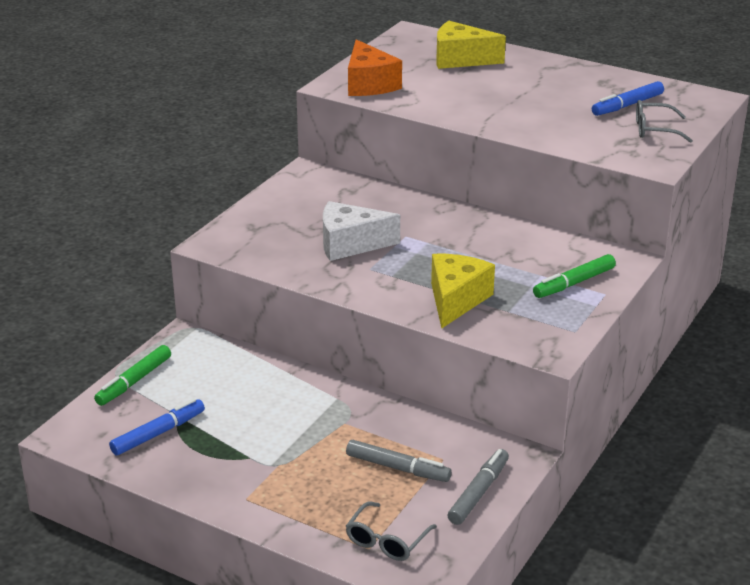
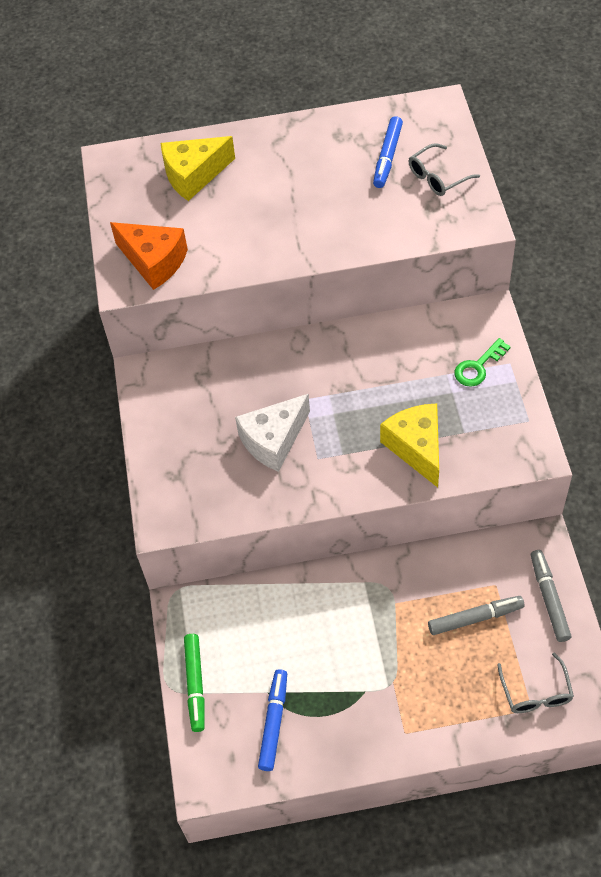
camera: 35 degrees left, 25 degrees up
green marker [533,254,616,298] -> green key [454,338,511,387]

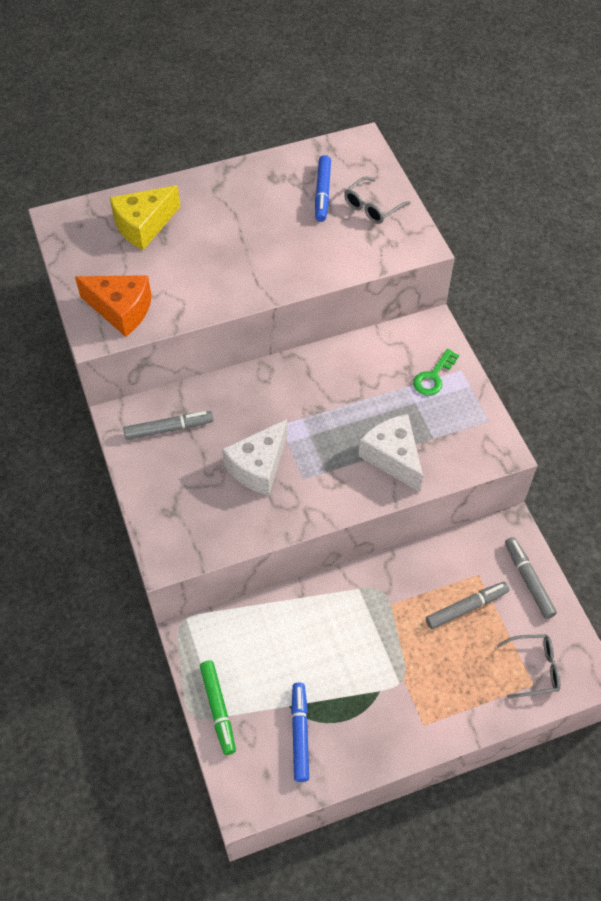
camera: 15 degrees left, 0 degrees up
yellow cheese [380,404,439,488] -> white cheese [358,414,423,492]
grey glasses [497,653,574,713] -> grey glasses turned 75 degrees counterclockwise [497,634,561,698]
none -> grey marker [123,411,213,440]

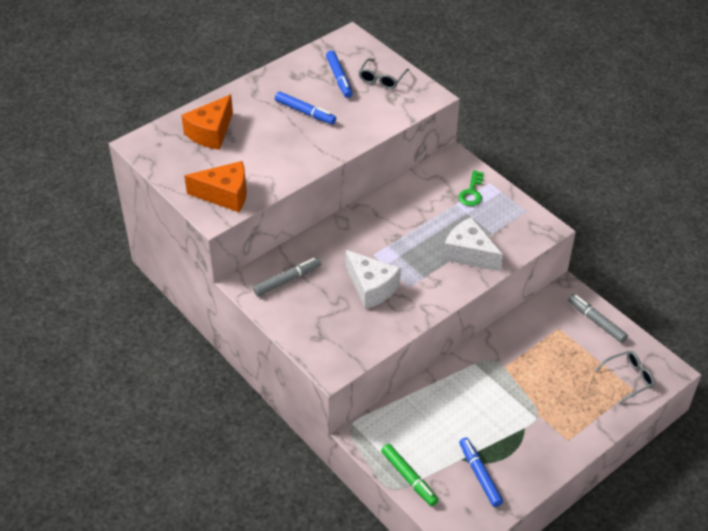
camera: 20 degrees left, 10 degrees down
yellow cheese [110,185,180,250] -> orange cheese [181,95,233,150]
white cheese [222,419,288,496] -> white cheese turned 60 degrees counterclockwise [346,250,401,309]
grey marker [426,582,510,629] -> none
none -> blue marker [275,91,336,124]

